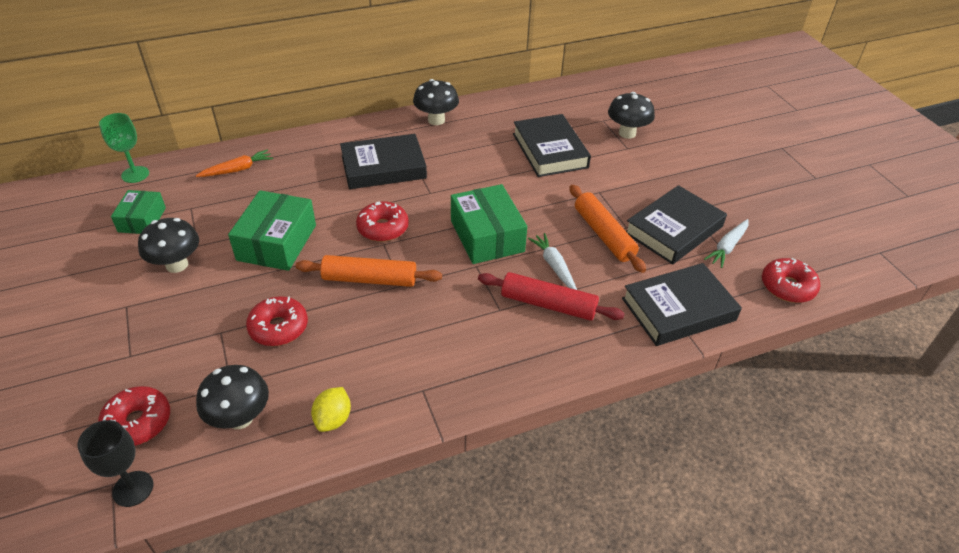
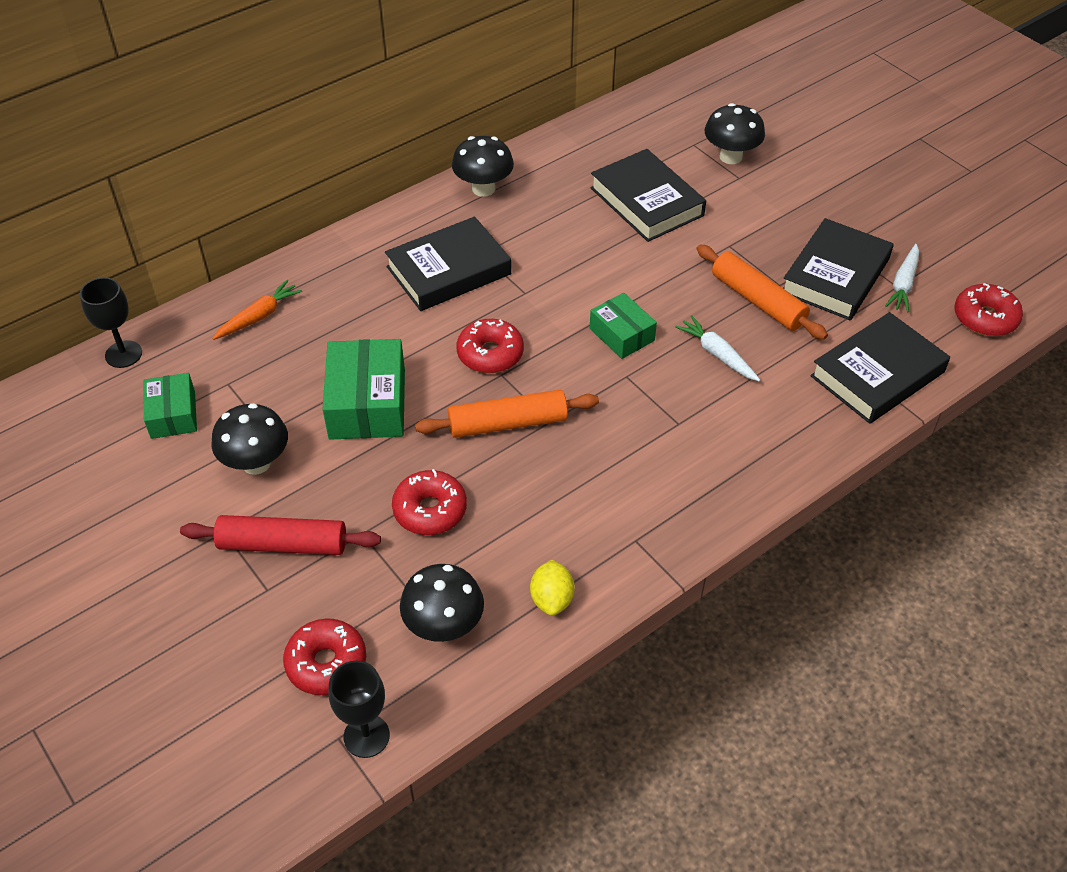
camera: 15 degrees left, 5 degrees up
green goblet [99,113,149,183] -> black goblet [80,277,142,368]
green box [451,184,527,264] -> green box [590,293,657,359], size x0.61
red rolling pin [478,272,625,321] -> red rolling pin moved to [180,515,381,555]

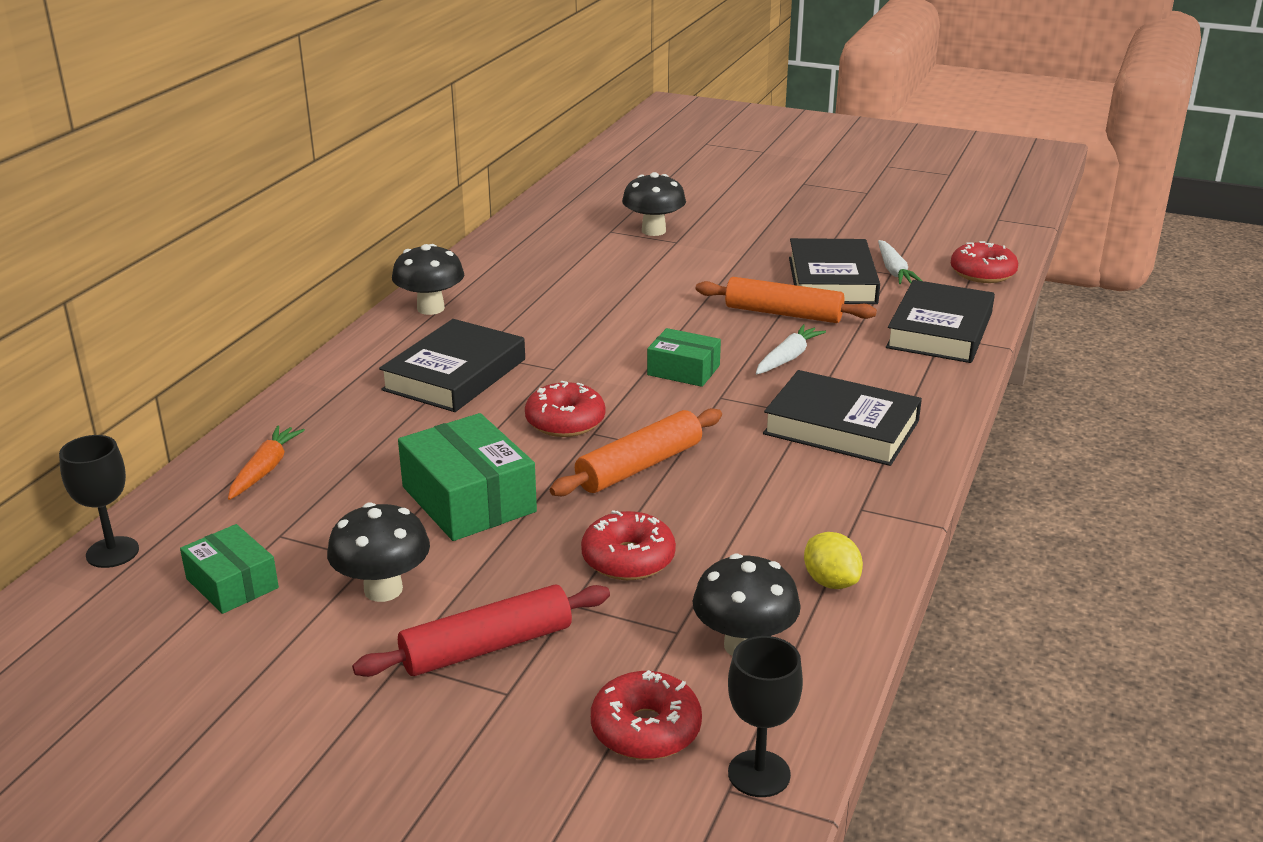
camera: 30 degrees left, 20 degrees down
black book [590,149,706,242] -> black book moved to [763,370,922,466]
white carrot [675,315,760,381] -> white carrot turned 105 degrees clockwise [756,324,826,374]

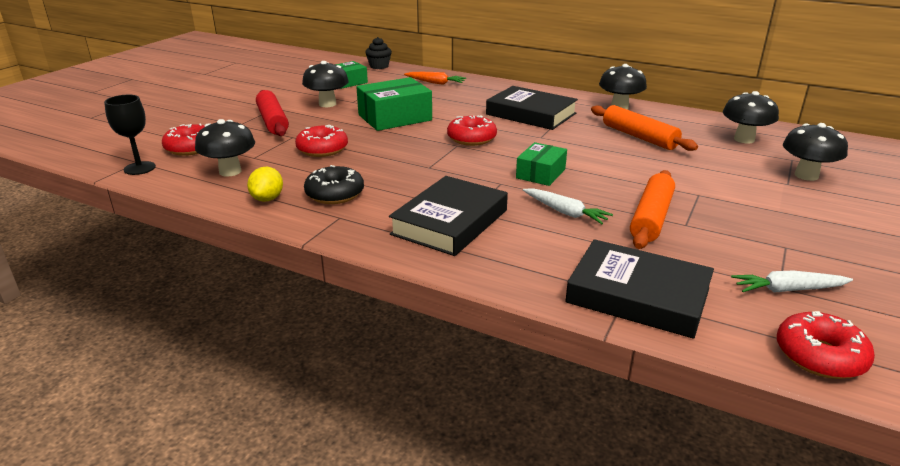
camera: 95 degrees right, 0 degrees up
black goblet [59,435,139,568] -> black cupcake [365,37,392,69]
orange rolling pin [550,408,722,496] -> orange rolling pin moved to [591,105,698,151]
black book [789,238,880,304] -> none
yellow lemon [804,532,863,589] -> yellow lemon turned 60 degrees counterclockwise [247,167,283,202]
none -> black donut [304,165,364,204]
none -> black mushroom [723,91,779,143]

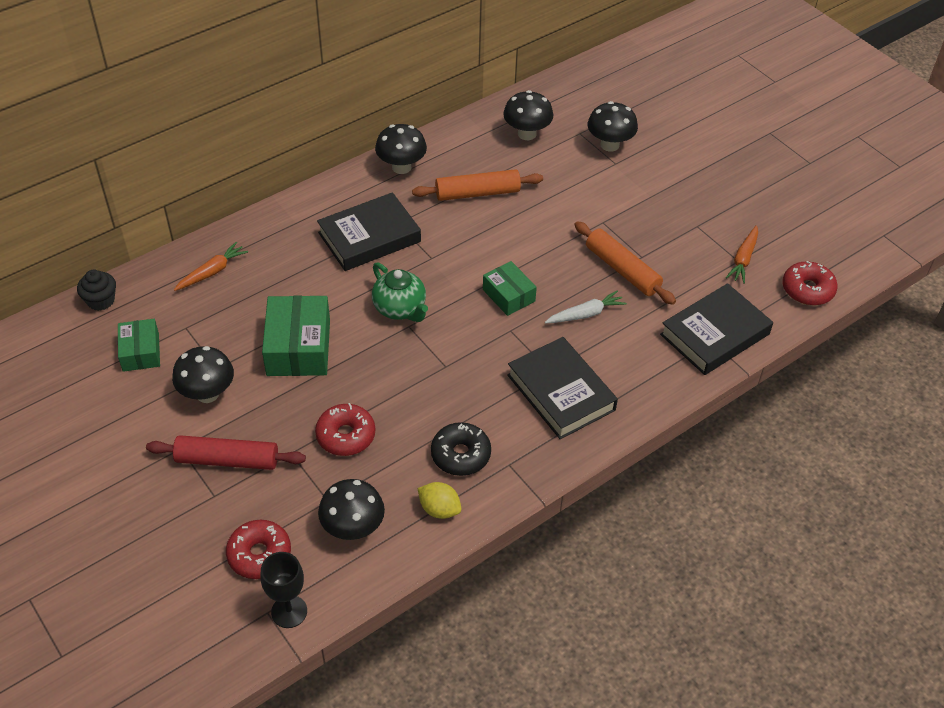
camera: 65 degrees left, 20 degrees up
red donut [447,115,497,146] -> green teapot [372,263,428,322]
white carrot [731,270,853,292] -> orange carrot [726,225,758,284]

